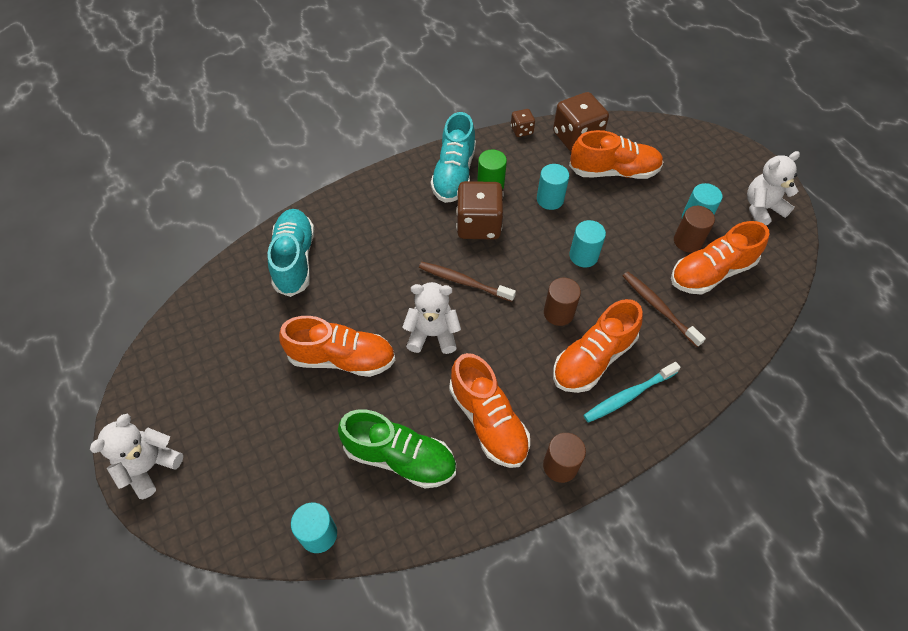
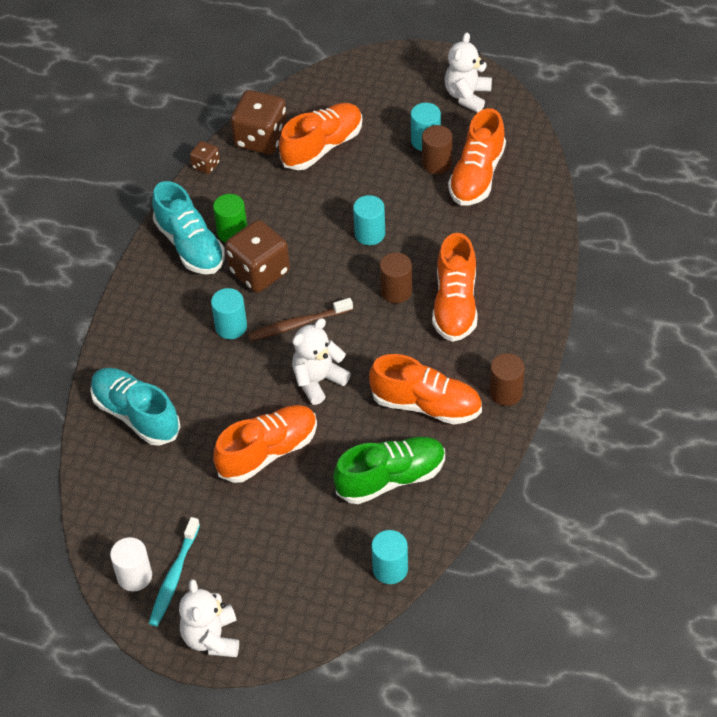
camera: 40 degrees left, 5 degrees down
turquoise cylinder [537,164,569,210] -> turquoise cylinder moved to [211,288,247,339]
turquoise toothbrush [583,362,681,423] -> turquoise toothbrush moved to [149,517,200,626]
brown toothbrush [623,272,706,347] -> none
none -> white cylinder [110,537,152,591]

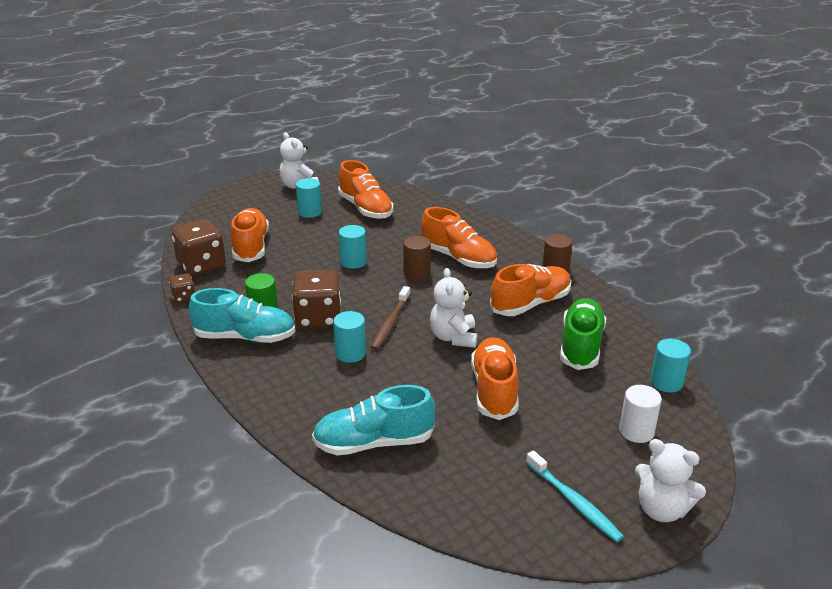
camera: 55 degrees left, 20 degrees down
white cylinder [110,537,152,591] -> white cylinder moved to [619,385,662,443]
brown cylinder [422,125,452,174] -> none

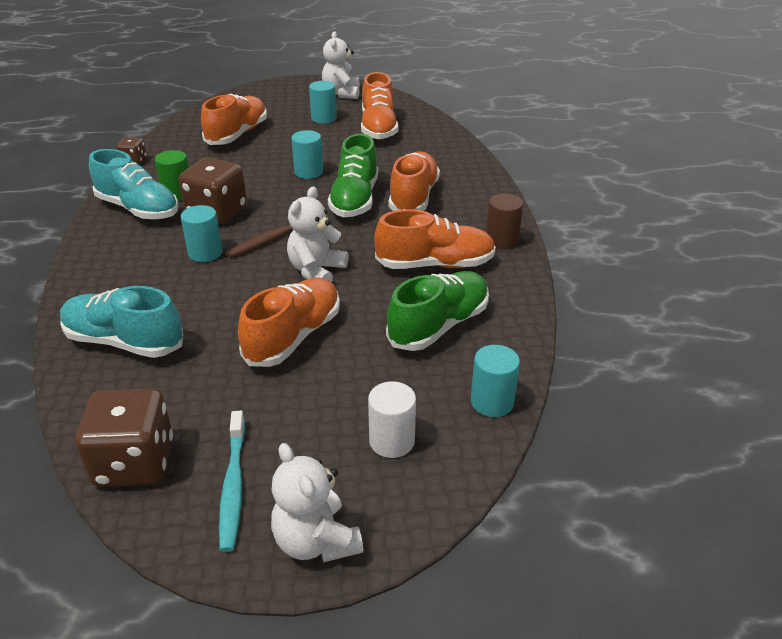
camera: 30 degrees right, 5 degrees up
brown dice [172,219,226,276] -> brown dice moved to [75,389,173,487]
brown cylinder [403,236,431,280] -> green shoe [328,134,378,217]
orange shoe [421,207,497,268] -> orange shoe turned 150 degrees counterclockwise [388,151,440,211]

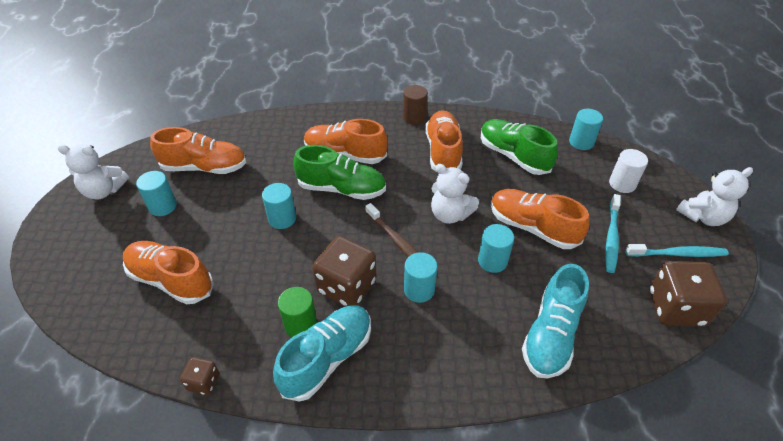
camera: 85 degrees left, 10 degrees up
none -> turquoise cylinder [478,224,514,273]
none -> turquoise toothbrush [605,194,621,273]

